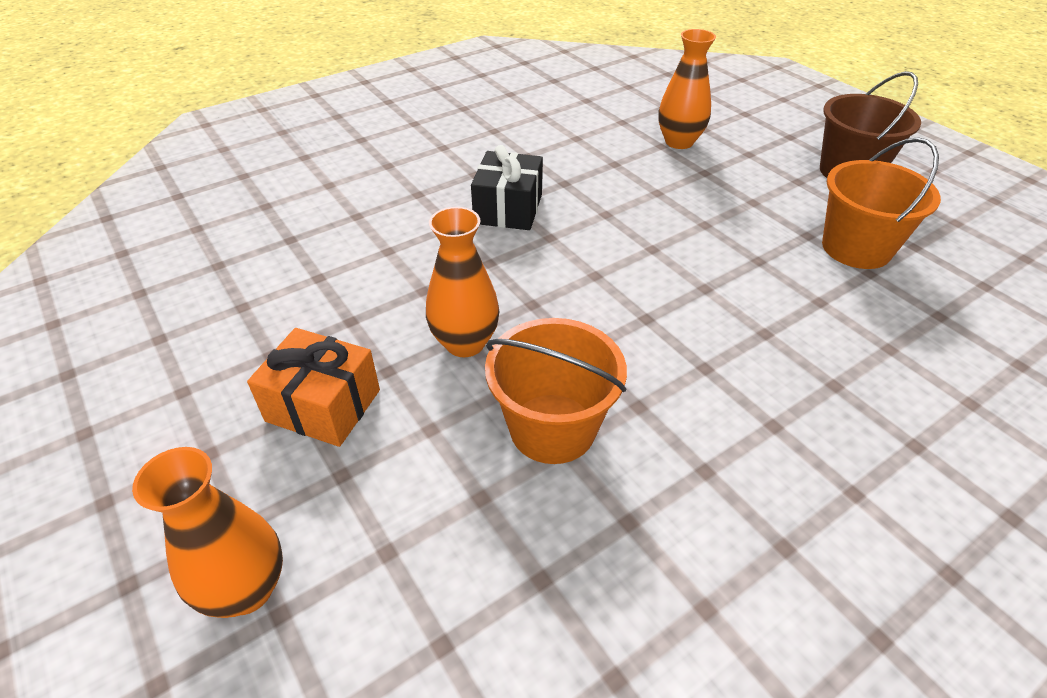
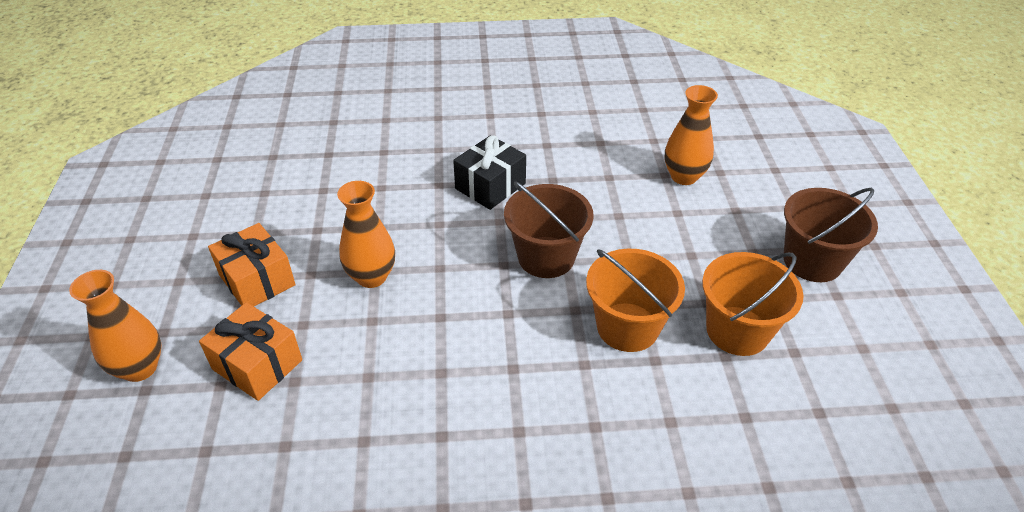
camera: 30 degrees right, 0 degrees up
orange bucket [485,318,627,464] -> orange bucket moved to [586,249,685,352]
none -> orange gift [199,302,302,401]
none -> brown bucket [504,181,594,278]

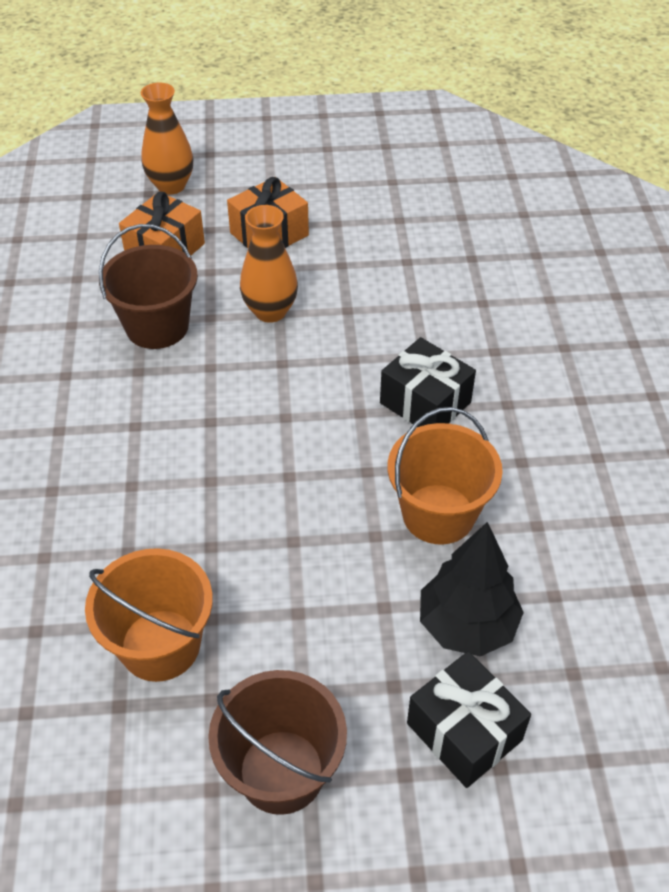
camera: 90 degrees right, 5 degrees up
brown bucket [504,181,594,278] -> brown bucket moved to [99,224,198,349]
orange bucket [586,249,685,352] -> orange bucket moved to [388,407,503,544]
orange vase [665,85,718,185] -> black tree [420,522,524,656]
none -> black gift [407,651,531,788]

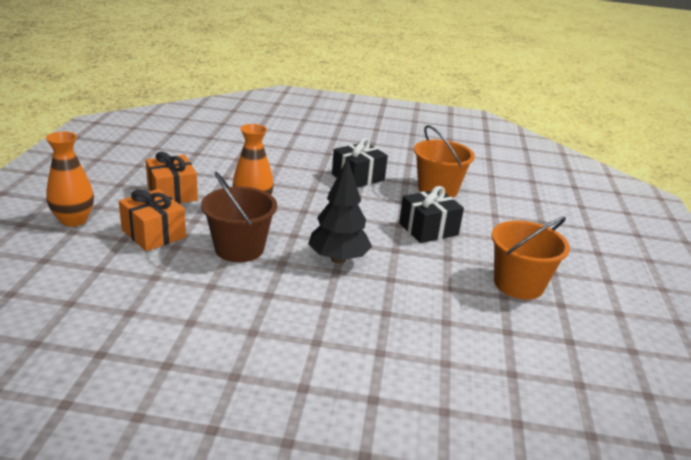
camera: 80 degrees left, 20 degrees down
brown bucket [208,670,347,815] -> none
black gift [407,651,531,788] -> black gift moved to [399,186,464,243]
black tree [420,522,524,656] -> black tree moved to [308,158,372,264]

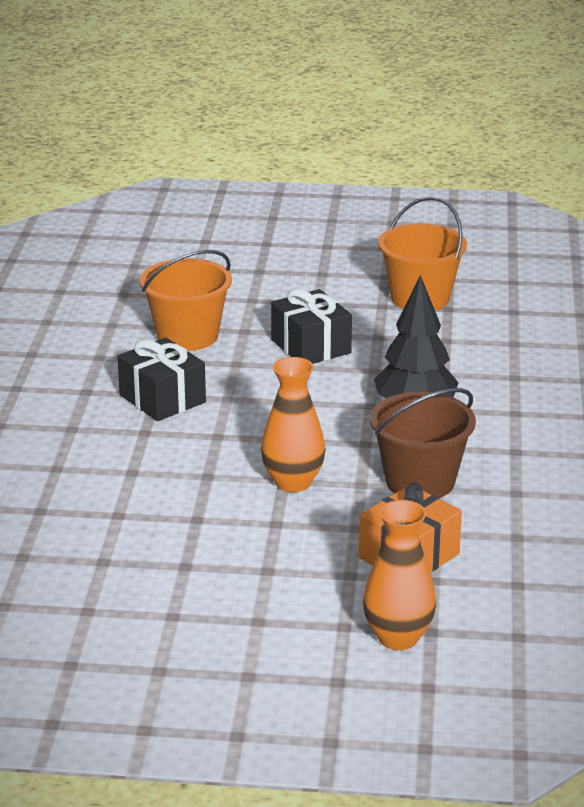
camera: 90 degrees left, 0 degrees up
orange gift [146,152,198,204] -> none

